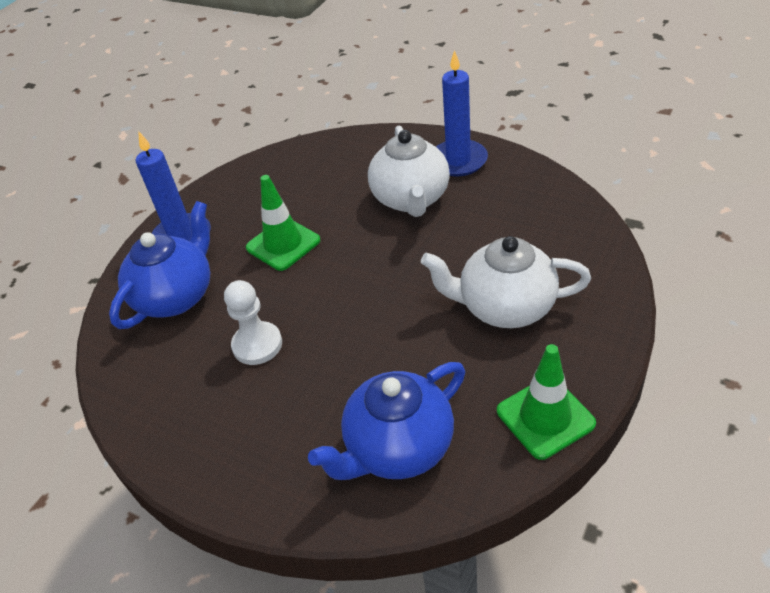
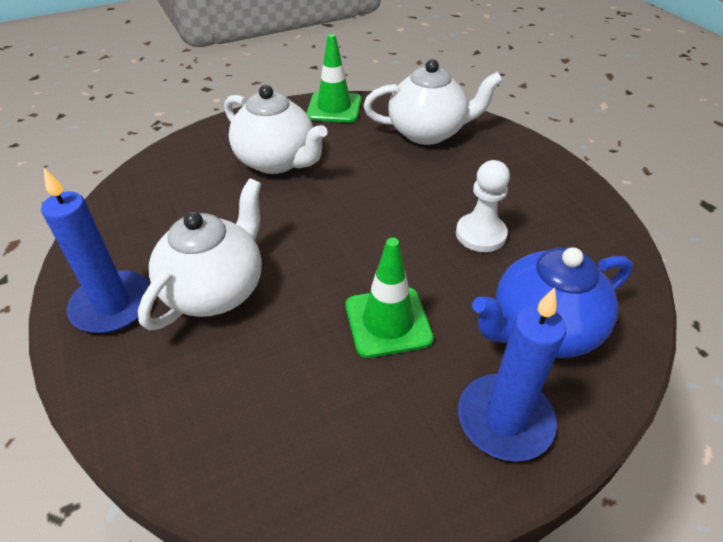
camera: 150 degrees left, 0 degrees up
blue teapot [308,362,465,480] -> white teapot [363,59,503,145]

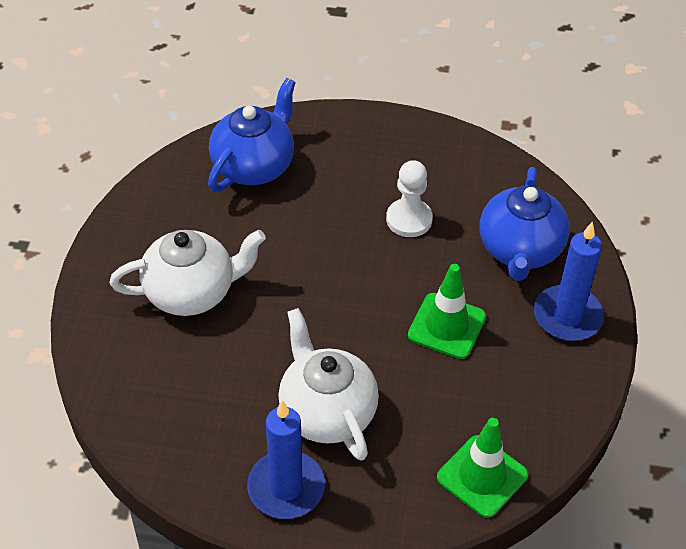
camera: 55 degrees left, 5 degrees up
green traffic cone [306,34,361,123] -> green traffic cone moved to [437,418,528,518]
white teapot [363,59,503,145] -> blue teapot [208,78,296,192]

